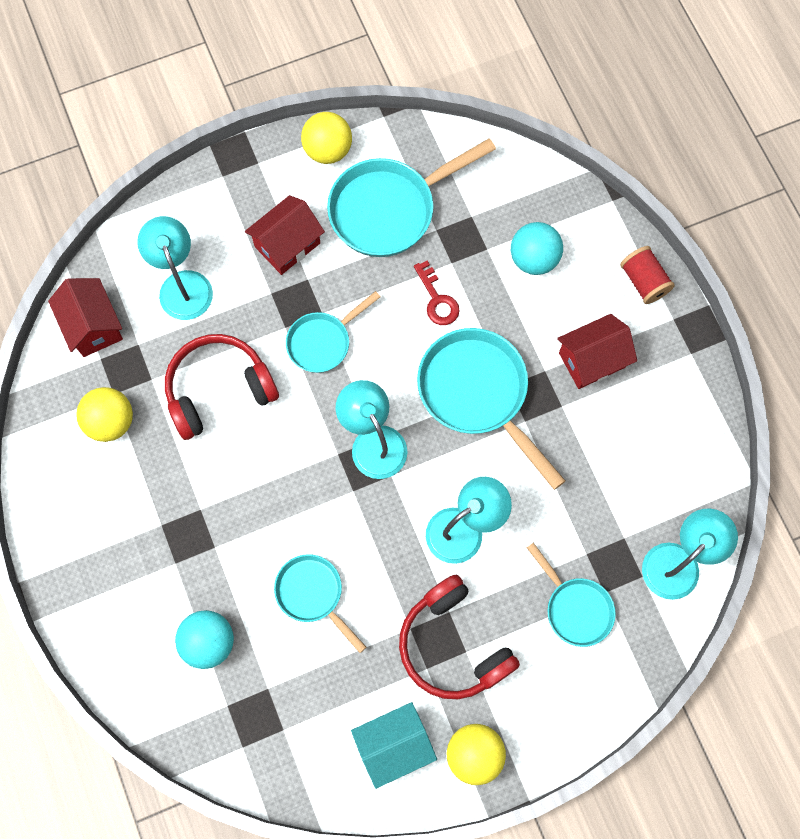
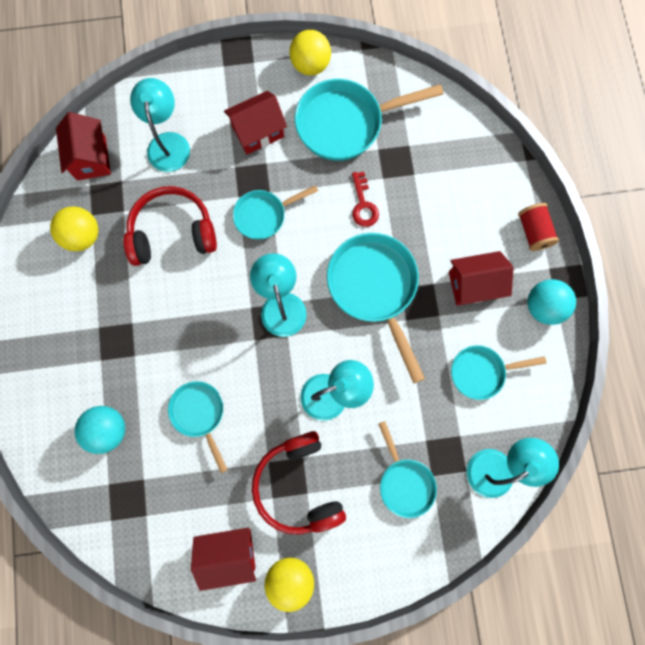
camera: 15 degrees right, 5 degrees up
turquoise house [351,702,437,789] -> red house [191,528,256,591]
turquoise ball [511,222,563,275] -> turquoise ball moved to [527,279,576,325]
none -> turquoise pan [451,345,547,400]

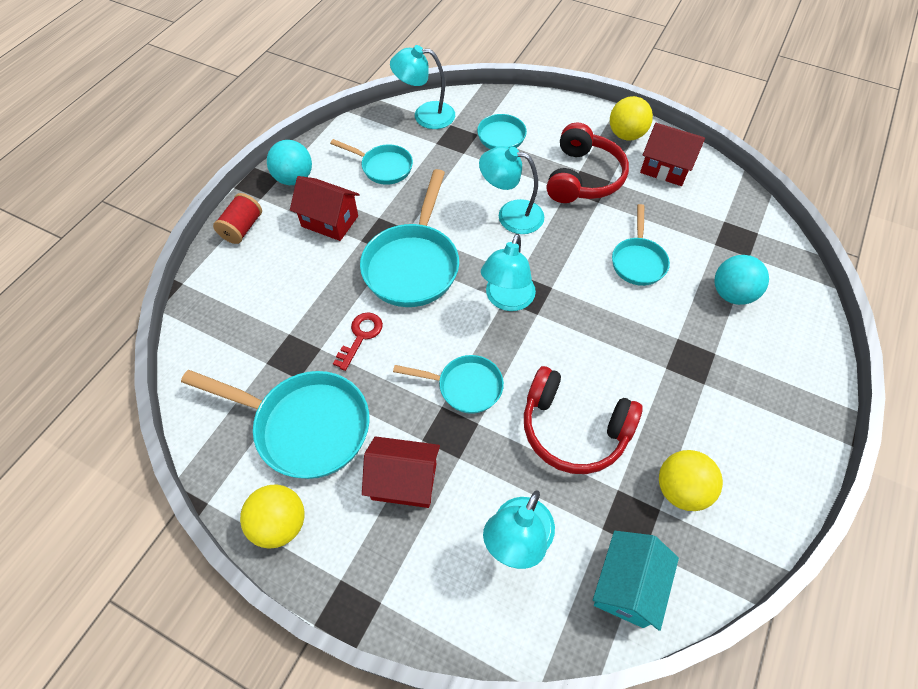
camera: 145 degrees left, 20 degrees down
red house [56,112,111,181] -> turquoise house [593,531,679,631]

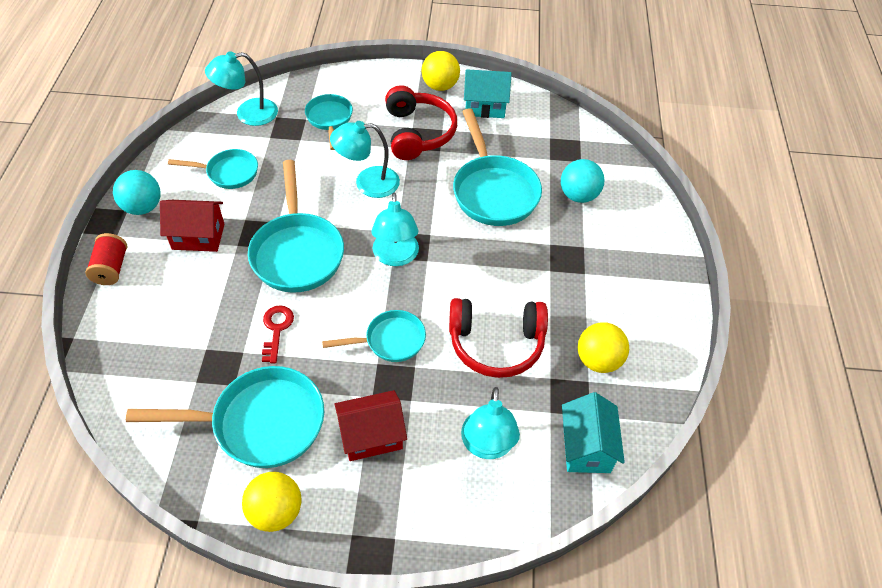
camera: 25 degrees left, 5 degrees down
turquoise pan [612,204,670,286] -> turquoise pan [453,108,542,226], size x1.71
red house [640,123,705,186] -> turquoise house [464,69,512,118]

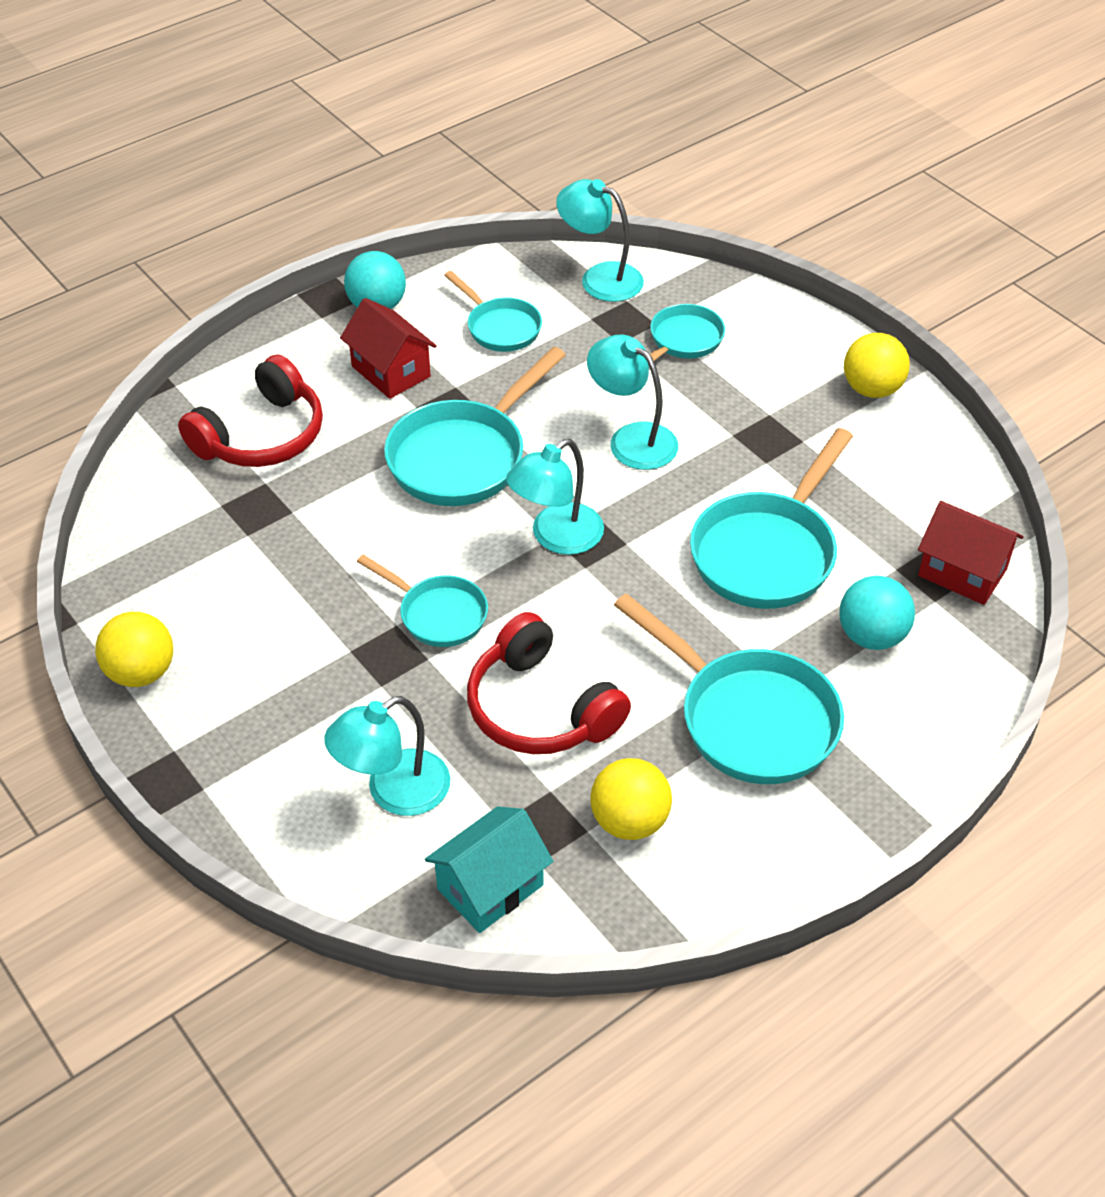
camera: 50 degrees right, 5 degrees down
red spool [85,233,127,285] -> none
turquoise pan [126,366,324,468] -> turquoise pan moved to [614,593,844,784]
red key [262,305,294,363] -> none
red house [334,390,407,461] -> red house moved to [918,501,1024,605]
red headphones [385,85,457,160] -> red headphones moved to [178,355,323,467]
turquoise house [464,69,512,118] -> none

